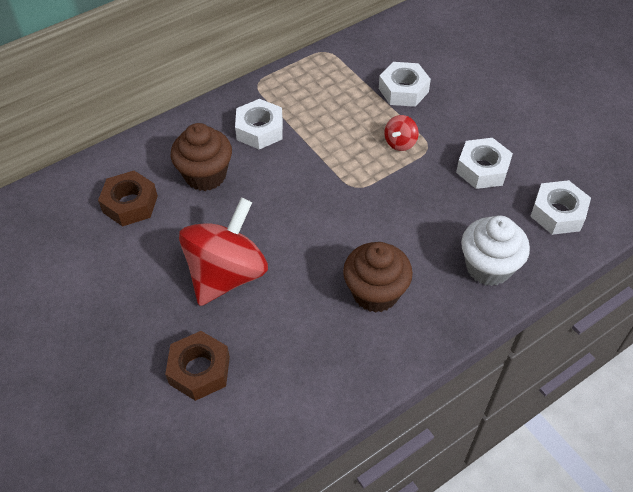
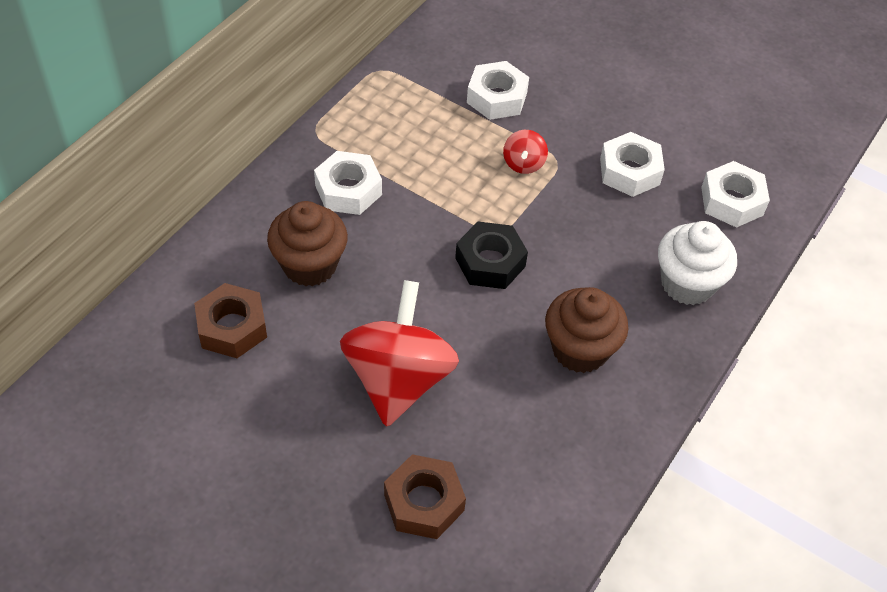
camera: 25 degrees left, 0 degrees up
none -> black nut [455,222,528,289]

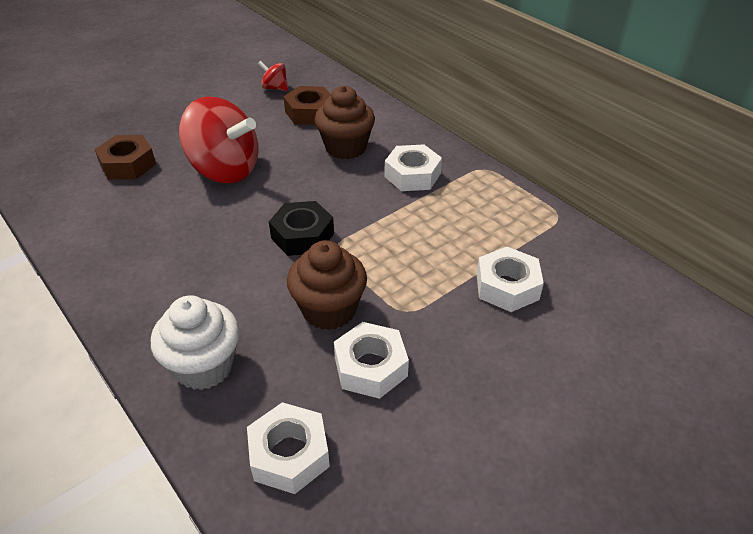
camera: 110 degrees right, 10 degrees down
red spinning top [503,130,548,174] -> red spinning top moved to [258,61,288,91]
brown cupcake [545,287,628,373] -> brown cupcake moved to [287,240,367,330]

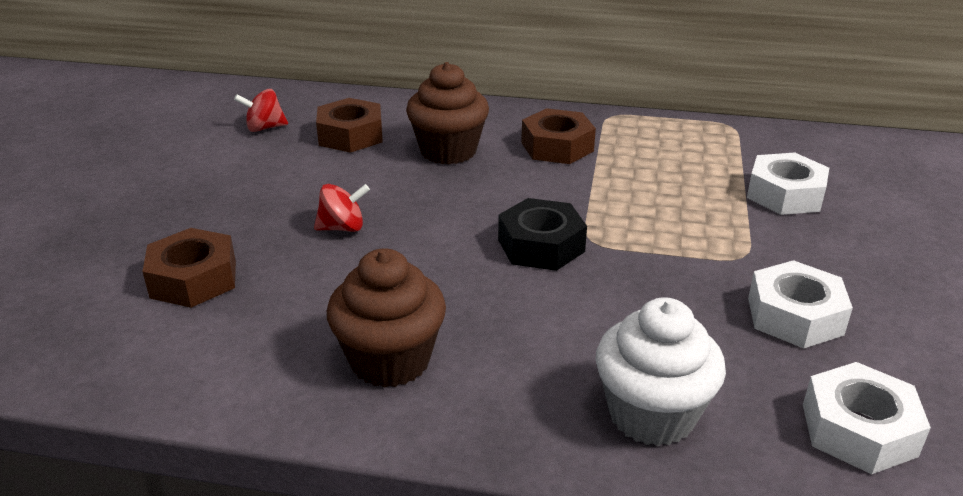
camera: 40 degrees left, 10 degrees down
red spinning top [179,96,259,183] -> red spinning top [314,184,370,232], size x0.44
brown cupcake [287,240,367,330] -> brown cupcake moved to [327,248,446,388]
white nut [385,144,442,191] -> brown nut [521,108,596,164]

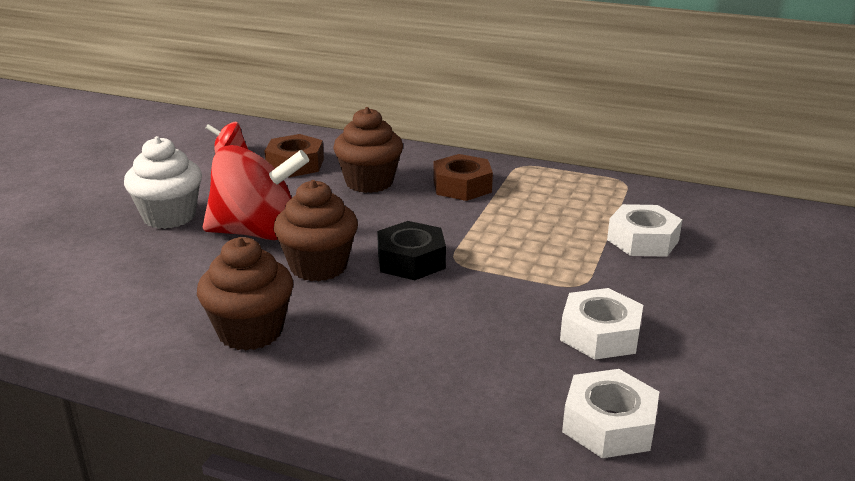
camera: 10 degrees right, 5 degrees down
brown nut [142,228,236,308] -> none
red spinning top [314,184,370,232] -> red spinning top [203,145,309,240], size x2.30
white cupcake [595,297,726,446] -> white cupcake moved to [124,136,202,229]
none -> brown cupcake [274,180,358,281]

